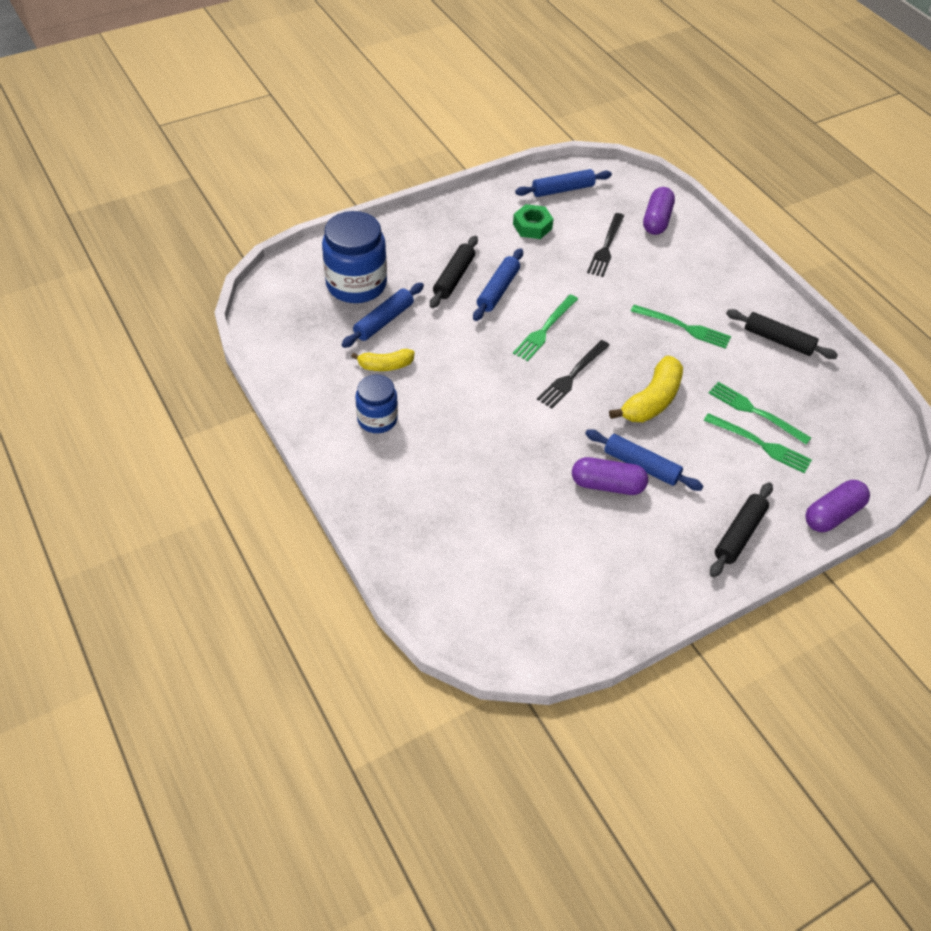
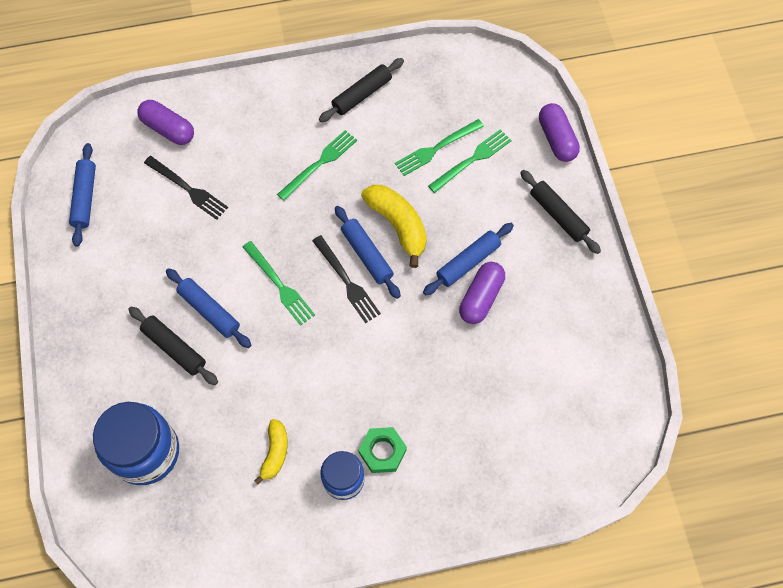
camera: 70 degrees left, 15 degrees up
blue rolling pin [342,283,424,348] -> blue rolling pin moved to [335,206,401,299]
green nut [513,204,553,239] -> green nut moved to [359,427,407,473]

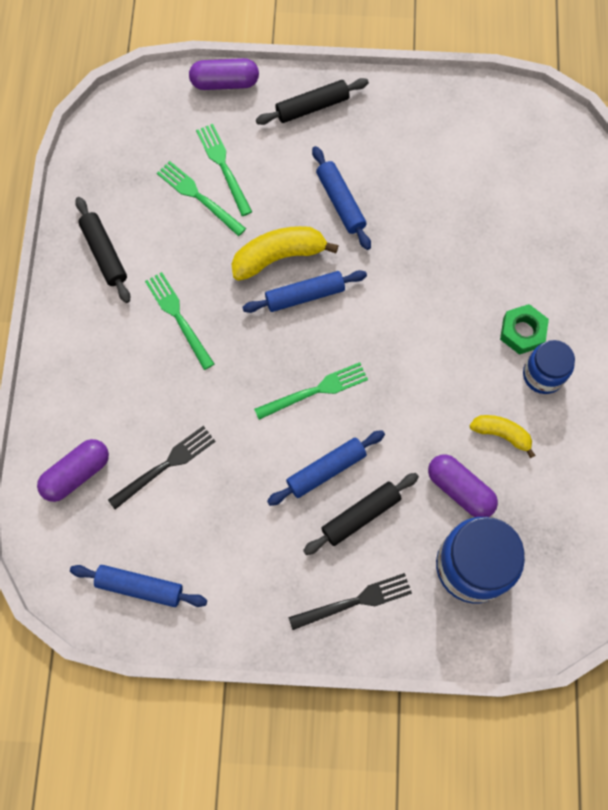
camera: 75 degrees left, 5 degrees up
black fork [312,235,381,323] -> black fork moved to [288,573,412,630]
green fork [395,119,484,176] -> green fork turned 150 degrees clockwise [157,161,246,236]
purple capsule [459,262,505,324] -> purple capsule moved to [428,454,498,517]

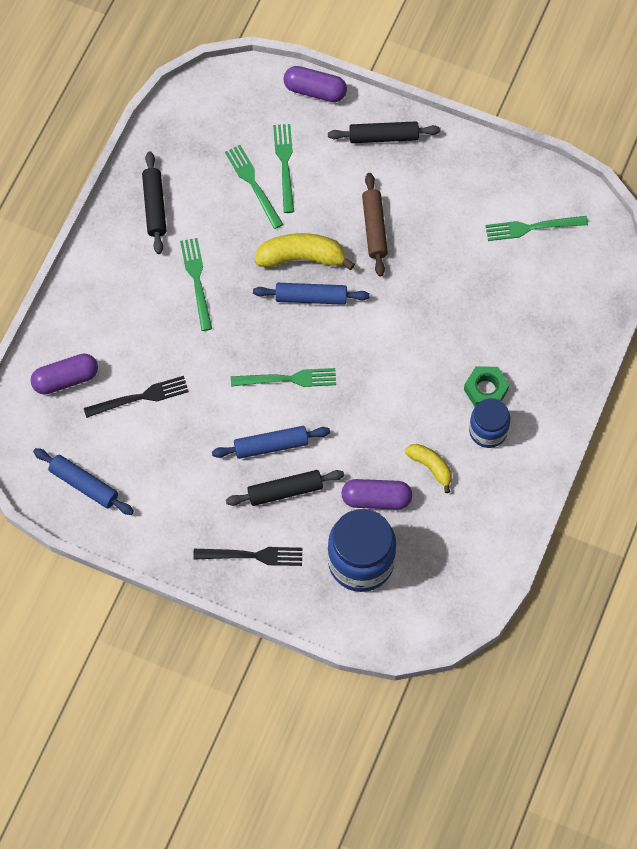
camera: 20 degrees right, 5 degrees down
blue rolling pin [312,146,371,250] -> brown rolling pin [362,173,388,277]
purple capsule [428,454,498,517] -> purple capsule turned 60 degrees counterclockwise [341,479,412,510]
none -> green fork [485,216,588,241]

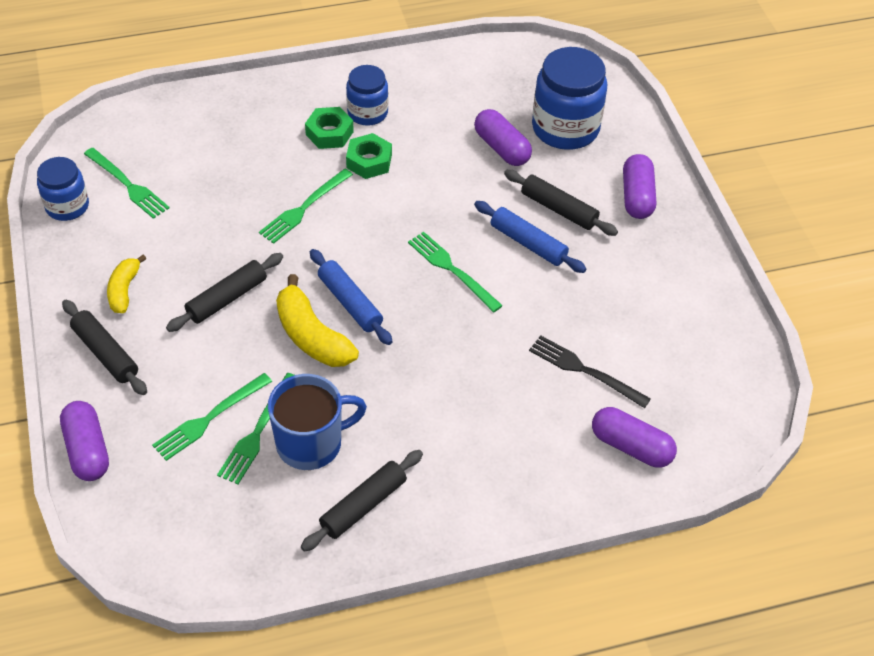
camera: 130 degrees left, 15 degrees down
blue rolling pin [33,448,134,515] -> none
green fork [180,238,212,331] -> green fork moved to [259,169,353,244]
black fork [193,547,302,566] -> purple capsule [623,154,656,219]
brown rolling pin [362,173,388,277] -> black rolling pin [166,253,283,332]
yellow banana [405,444,452,493] -> yellow banana moved to [107,255,147,313]
none -> blue jar [37,157,89,221]
none -> blue mug [268,374,367,470]
none -> green nut [346,133,392,179]

